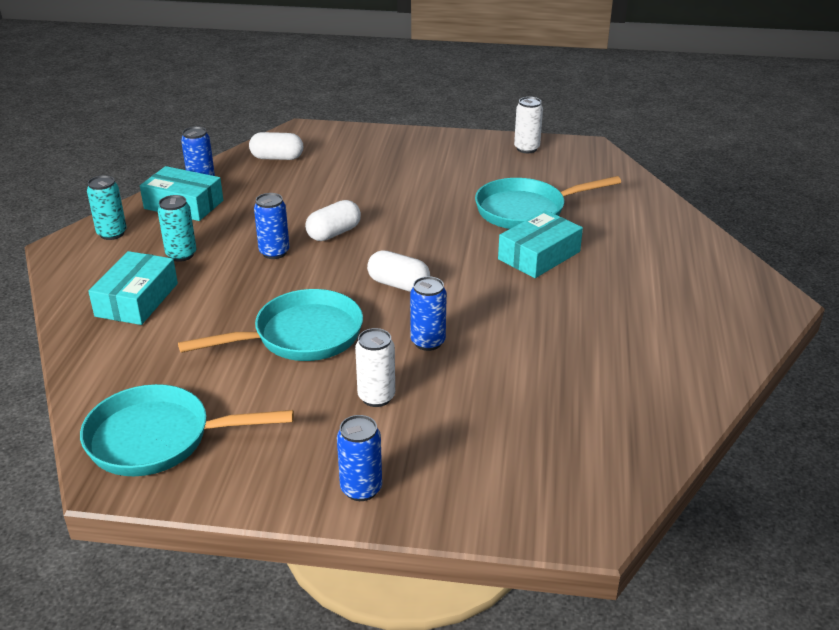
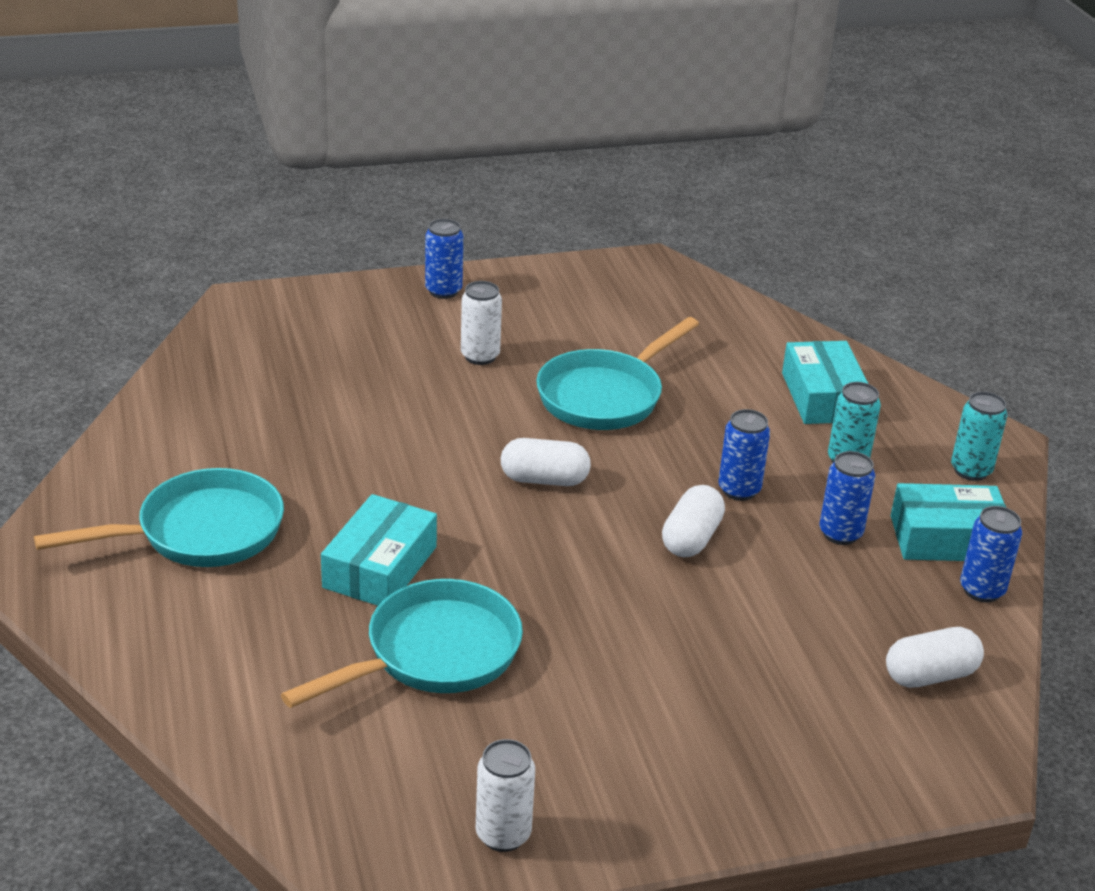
camera: 155 degrees right, 0 degrees up
turquoise pan [80,384,294,476] -> turquoise pan moved to [34,468,284,567]
blue can [410,276,447,351] -> blue can moved to [819,451,875,545]

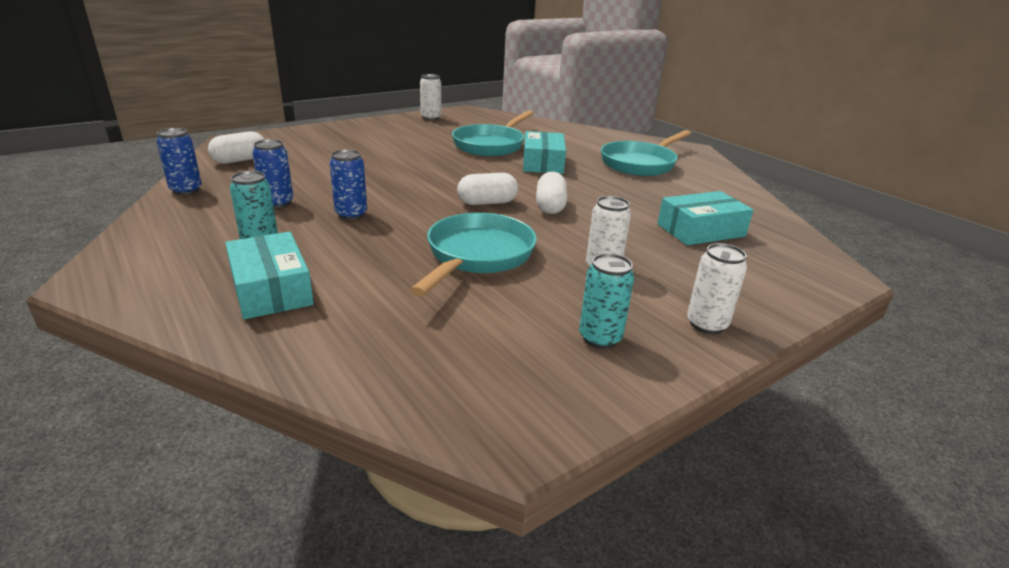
camera: 160 degrees right, 5 degrees down
blue can [425,219,463,299] -> white can [687,243,747,334]
white capsule [662,485,725,557] -> white capsule moved to [536,172,567,214]
turquoise box [891,483,1006,561] -> turquoise box moved to [657,191,753,245]
turquoise can [951,392,1007,481] -> turquoise can moved to [579,253,634,349]

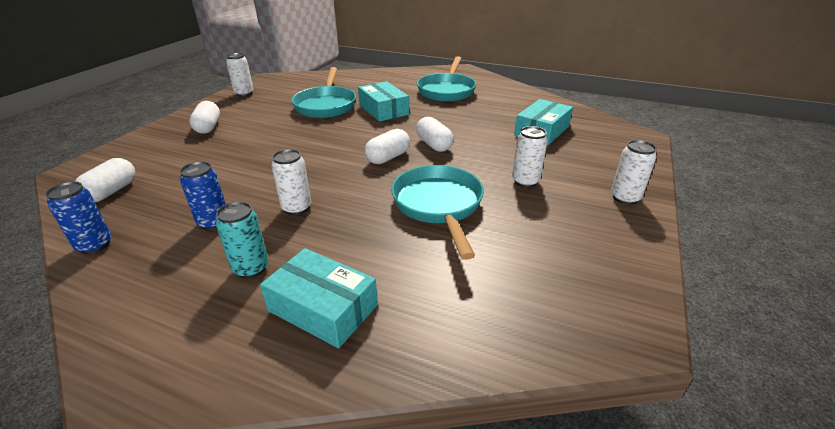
camera: 30 degrees left, 5 degrees up
blue can [330,149,367,220] -> white can [271,149,311,215]
turquoise can [579,253,634,349] -> none
none -> white capsule [190,101,220,134]

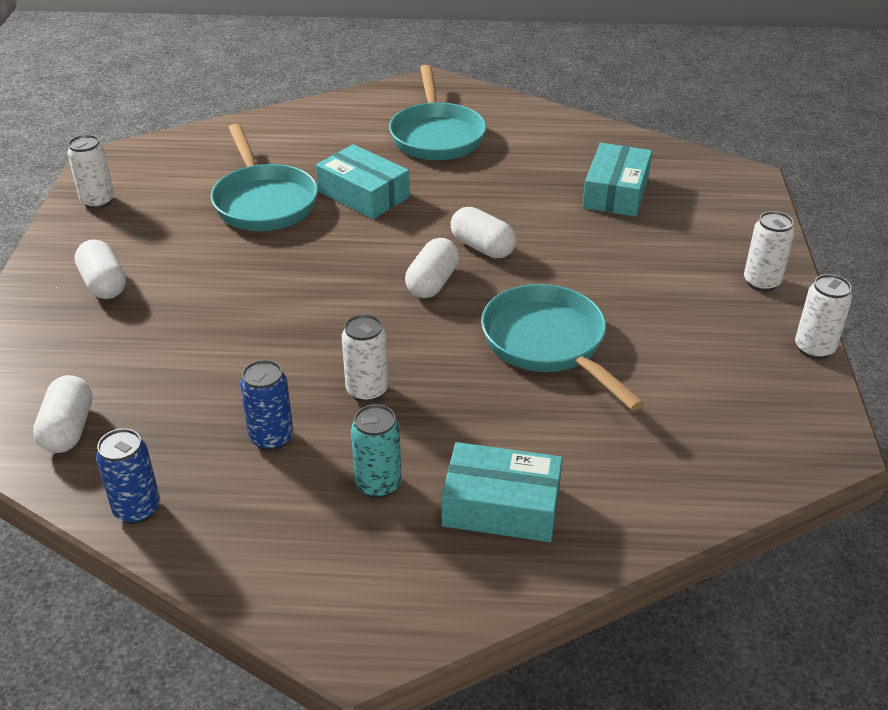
camera: 20 degrees left, 5 degrees up
white can [512,126,548,188] -> white can moved to [795,274,852,359]

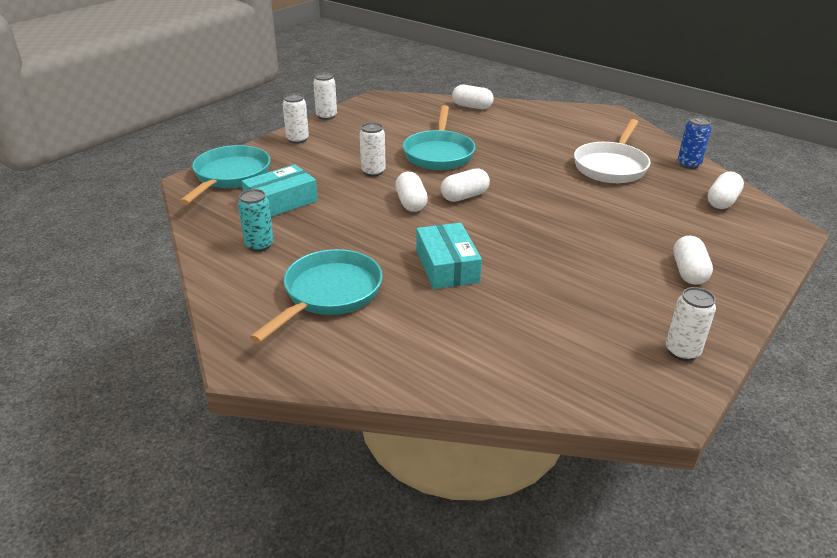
camera: 145 degrees left, 5 degrees down
turquoise pan [211,124,318,231] -> turquoise pan moved to [179,145,270,205]
blue can [240,360,293,451] -> white pan [574,119,650,183]
white can [342,314,388,402] -> white can moved to [360,122,386,177]
turquoise can [351,404,402,498] -> turquoise can moved to [238,189,274,252]
turquoise box [441,442,563,542] -> none
none -> white capsule [452,85,494,109]

